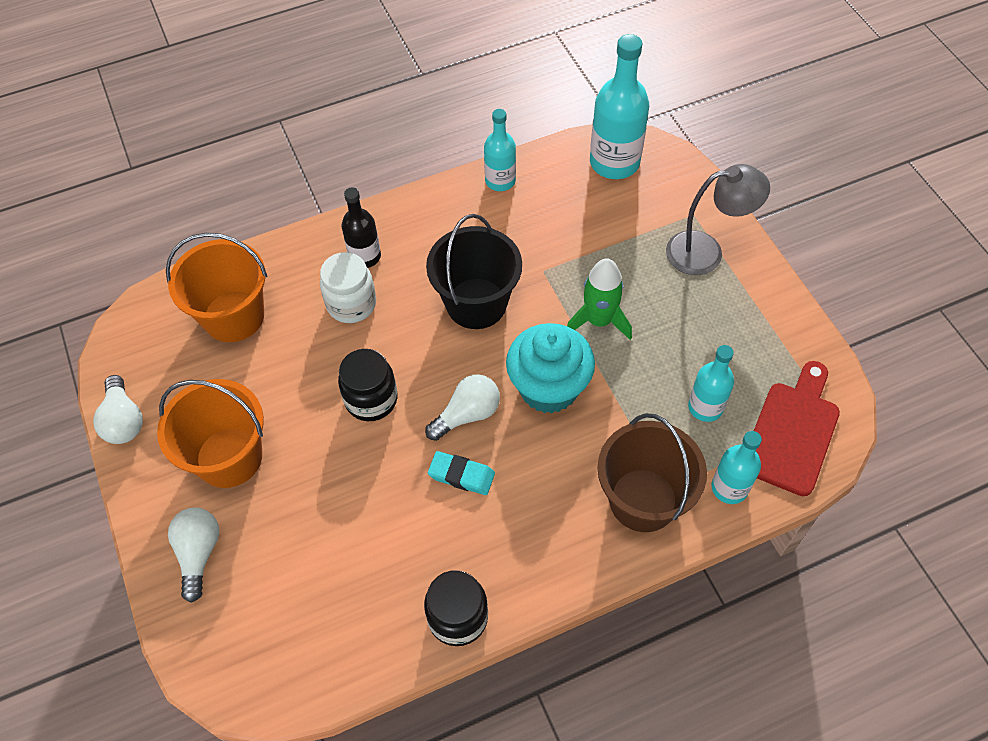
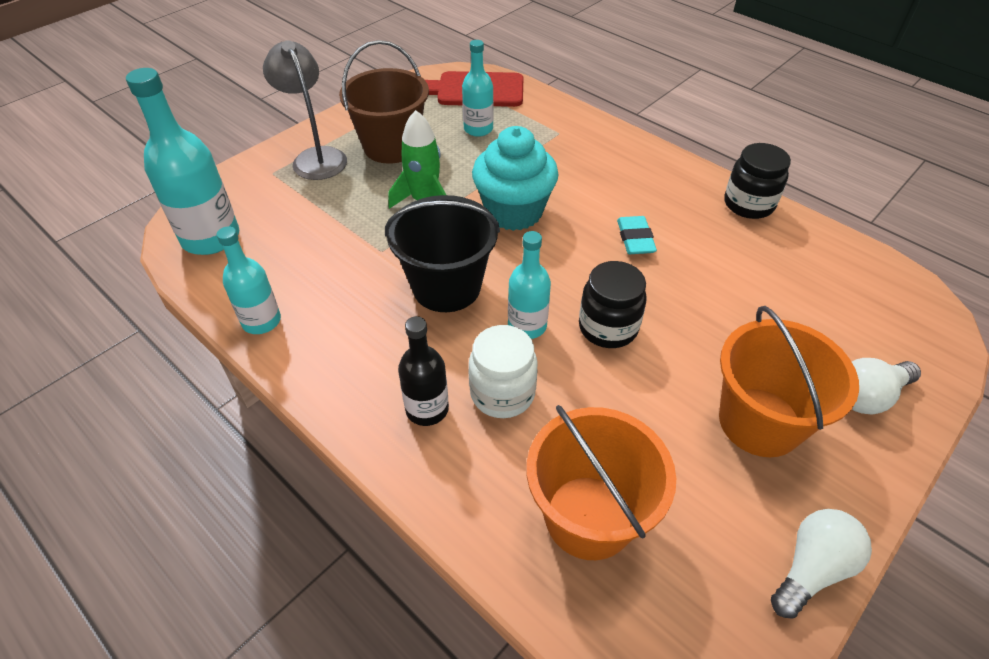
camera: 115 degrees left, 10 degrees down
white light bulb [425,374,500,441] -> none
brown bucket [597,413,707,532] -> brown bucket moved to [339,40,429,164]
turquoise bottle [711,431,762,504] -> turquoise bottle moved to [508,231,551,339]

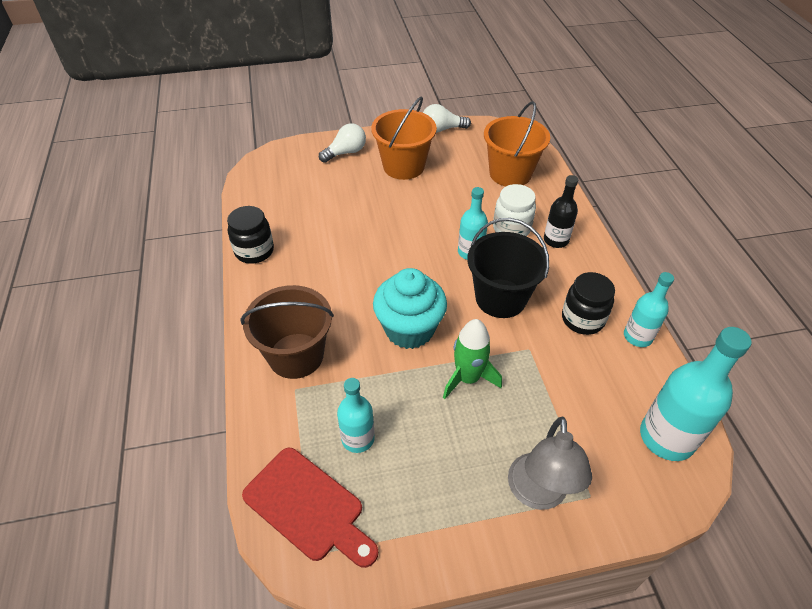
camera: 145 degrees left, 0 degrees up
brown bucket [339,40,429,164] -> brown bucket moved to [241,285,334,379]
black jar [579,261,647,348] -> black jar moved to [562,272,615,335]
turquoise eraser [617,216,657,254] -> none
white light bulb [852,358,921,415] -> white light bulb turned 45 degrees counterclockwise [319,123,366,163]

